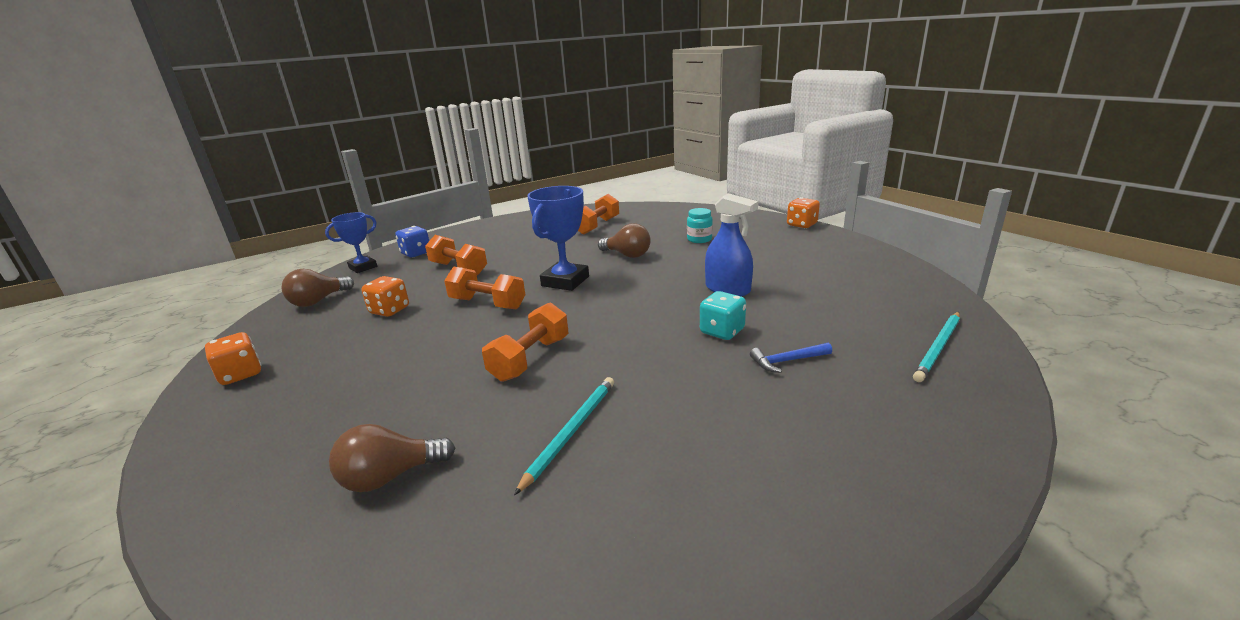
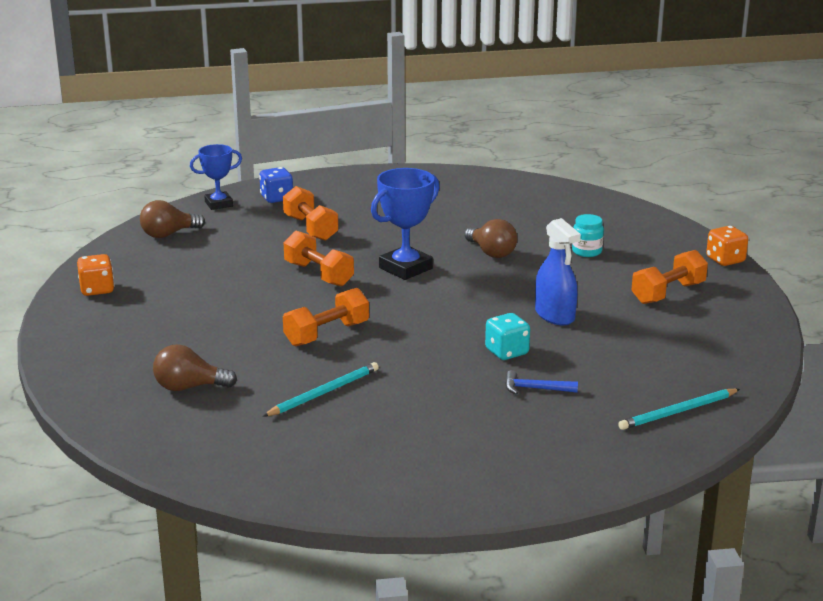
camera: 20 degrees right, 0 degrees up
orange dice [362,276,409,317] -> none
orange dumbbell [578,194,619,235] -> orange dumbbell moved to [631,250,708,304]

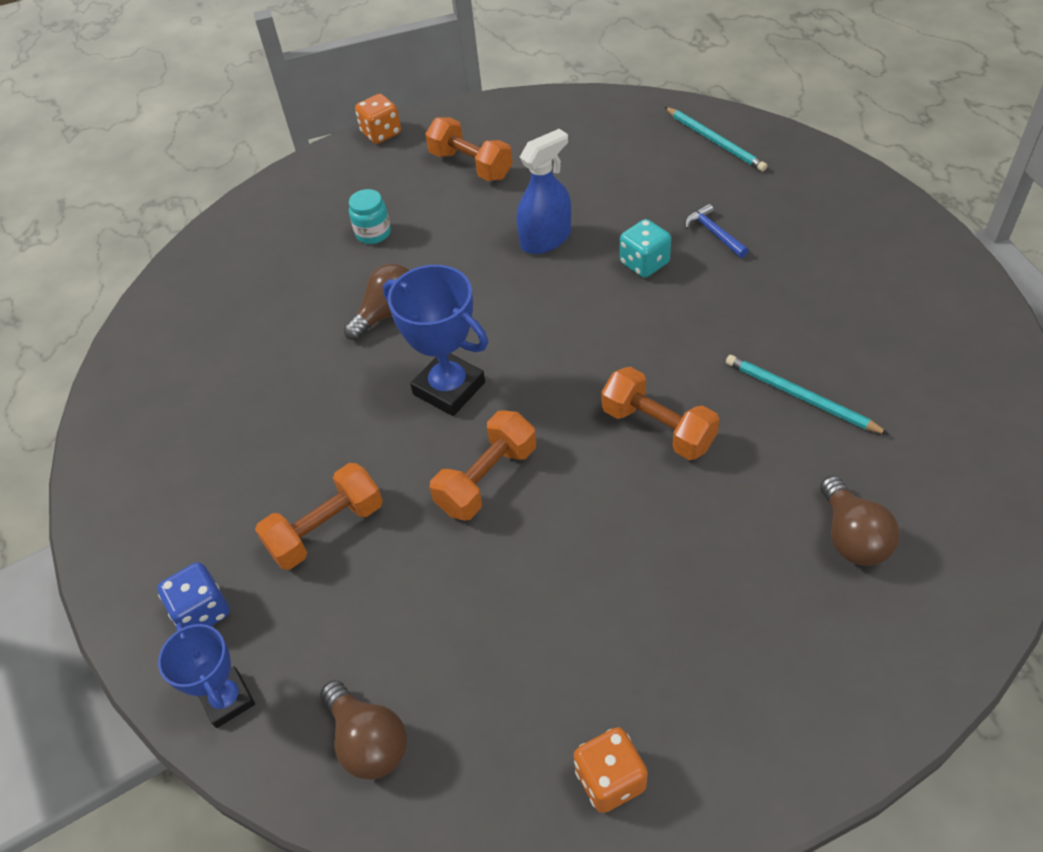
camera: 95 degrees left, 25 degrees up
blue hammer [505,370,578,395] -> blue hammer turned 150 degrees clockwise [685,204,749,258]

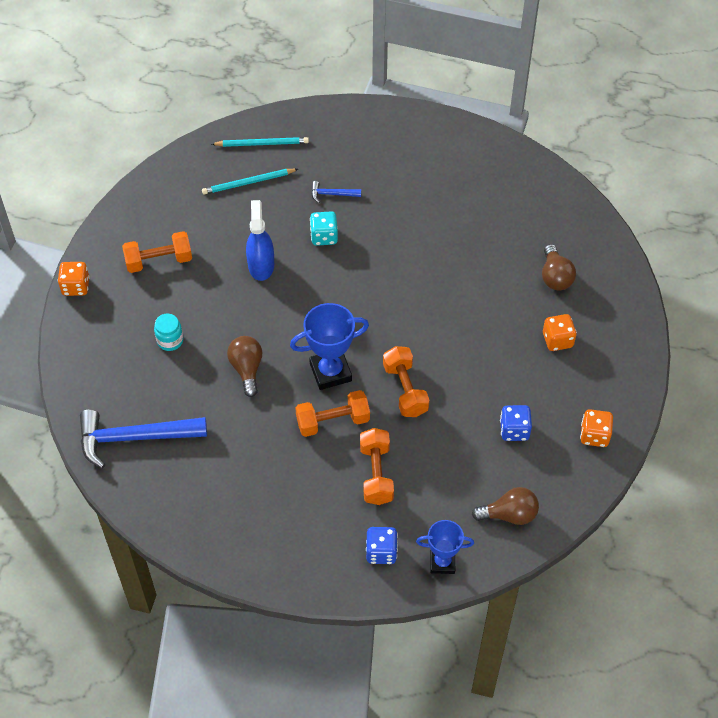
camera: 60 degrees left, 5 degrees up
orange dumbbell [601,367,720,460] -> orange dumbbell moved to [295,390,370,437]
turquoise pencil [726,355,889,435] -> turquoise pencil moved to [202,169,298,195]
brown light bulb [820,476,900,566] -> brown light bulb turned 60 degrees clockwise [542,244,576,290]
none -> blue hammer [80,409,207,468]
none -> blue dice [500,405,532,441]
none -> orange dice [543,314,577,351]

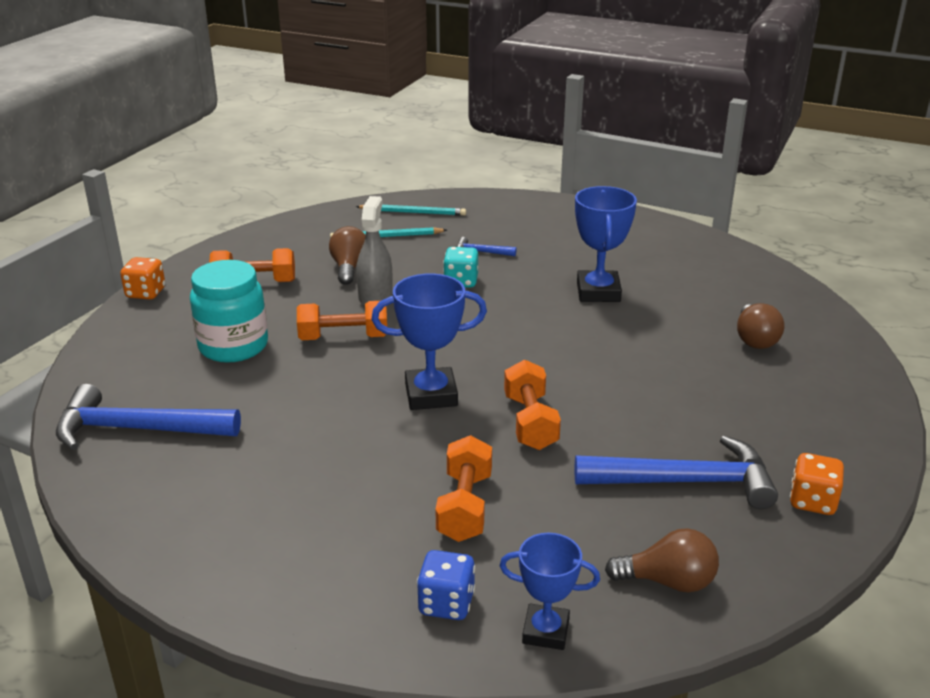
camera: 10 degrees right, 25 degrees down
turquoise jar [154,314,183,351] -> turquoise jar [190,260,268,363], size x1.97
brown light bulb [227,336,262,397] -> brown light bulb moved to [329,226,366,285]
blue spray bottle [246,200,274,281] -> grey spray bottle [356,196,393,306]
orange dumbbell [295,390,370,437] -> orange dumbbell moved to [297,301,387,340]
blue dice [500,405,532,441] -> blue hammer [574,436,778,509]
orange dice [543,314,577,351] -> none
none -> blue trophy [575,186,637,302]

